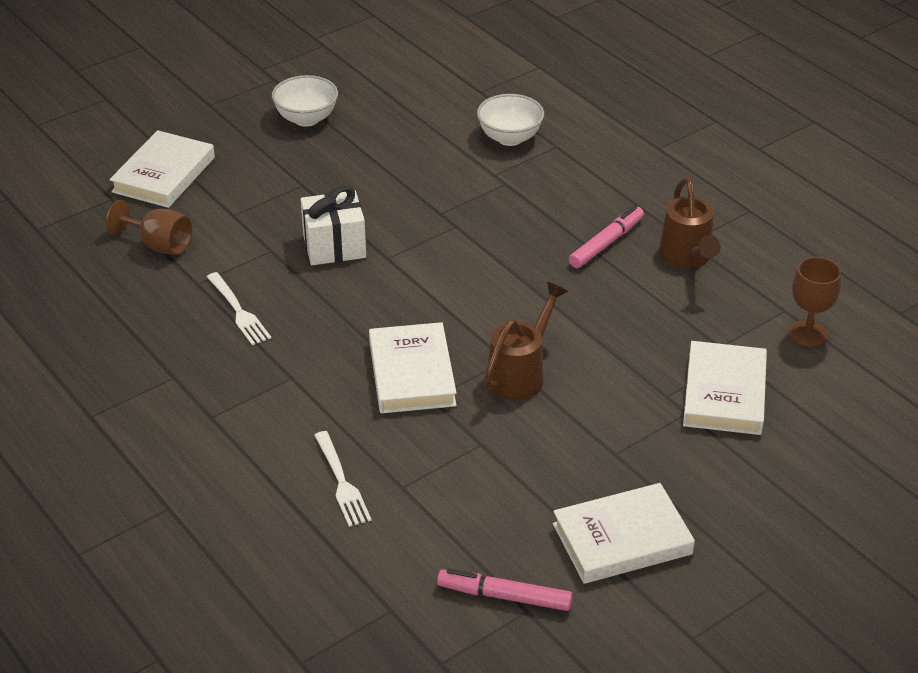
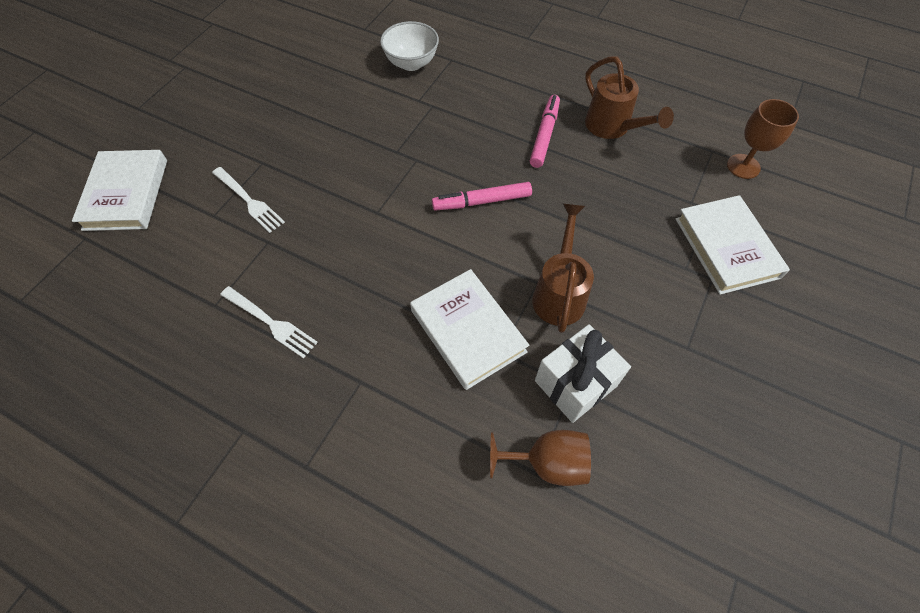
camera: 25 degrees left, 20 degrees up
brown goblet [106,200,192,255] -> brown goblet moved to [490,430,591,486]
white bowl [272,75,338,127] -> none
white gift [300,186,366,265] -> white gift moved to [535,324,631,423]
white fork [314,431,372,527] -> white fork moved to [212,167,285,233]
pink marker [437,569,573,611] -> pink marker moved to [432,182,532,211]
white book [553,483,695,584] -> none

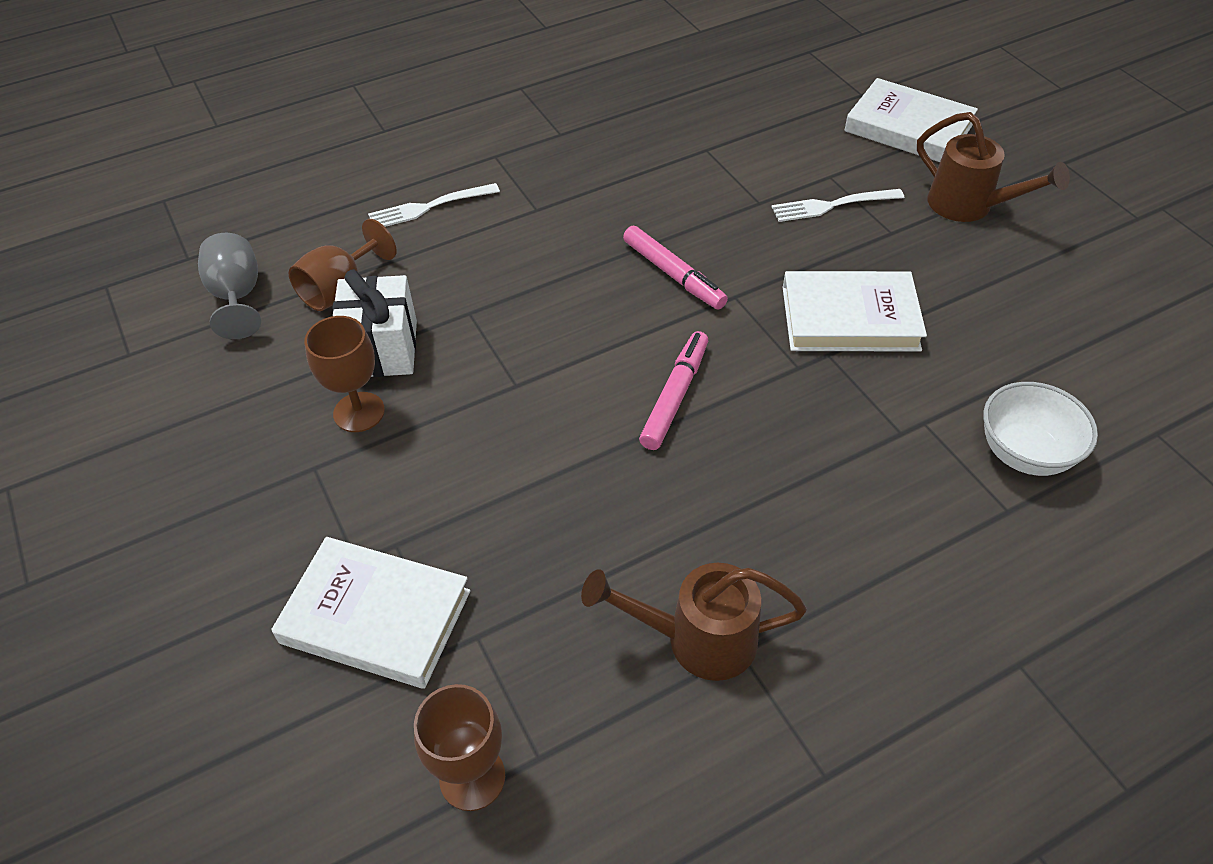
camera: 125 degrees right, 10 degrees down
white fork [220,286,318,359] -> white fork moved to [368,183,500,227]
white book [410,269,529,390] -> white book moved to [783,271,927,352]
pink marker [530,95,560,168] -> pink marker moved to [623,226,728,310]
brown watering can [532,203,594,333] -> brown watering can moved to [917,112,1070,222]
none -> grey goblet [198,233,261,339]
none -> brown goblet [305,316,385,432]

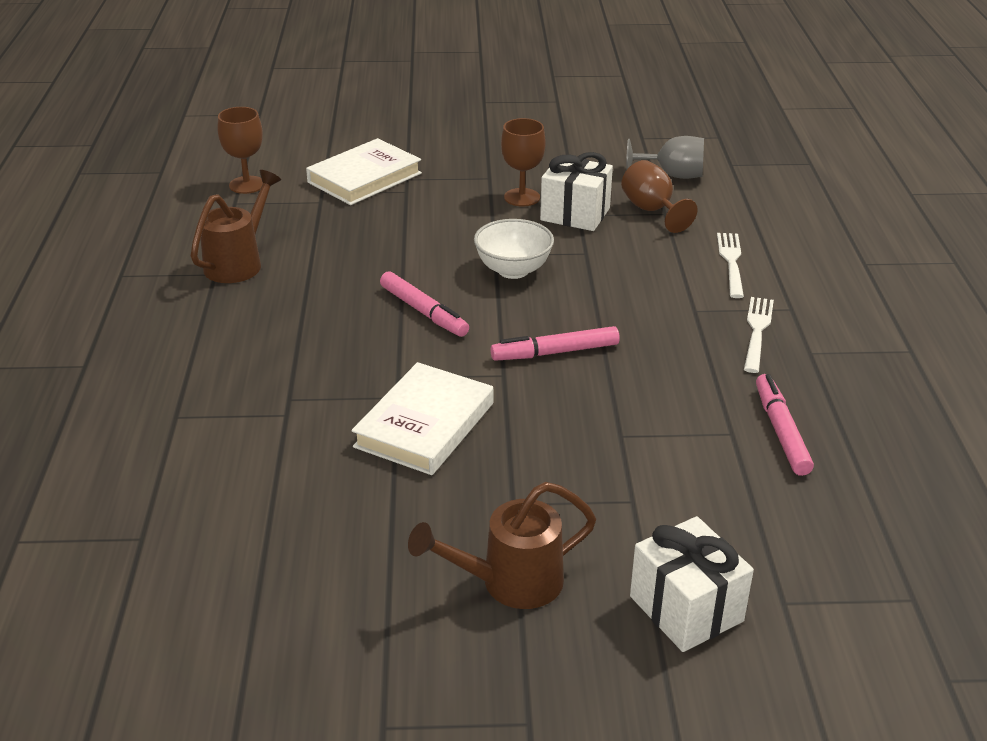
camera: 115 degrees right, 15 degrees down
white fork [772,189,904,222] -> white fork moved to [744,297,774,373]
white book [844,78,978,162] -> white gift [630,516,754,652]
white bowl [983,382,1098,476] -> white bowl moved to [474,219,554,279]
none -> pink marker [756,374,814,476]

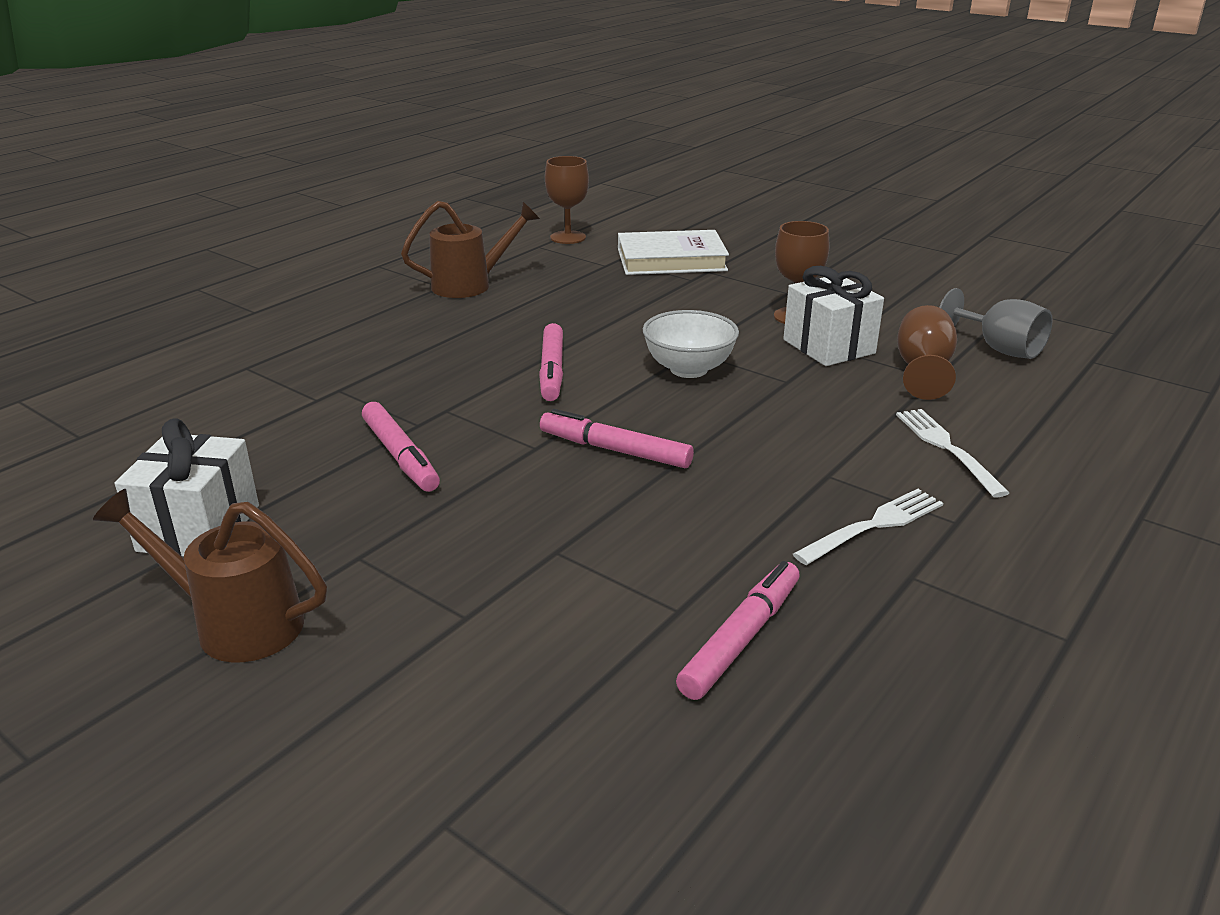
camera: 40 degrees right, 5 degrees down
white book [352,362,493,475] -> pink marker [362,402,440,492]
white gift [630,516,754,652] -> white gift moved to [115,418,259,557]
white fork [717,233,744,298] -> white fork turned 60 degrees counterclockwise [896,409,1009,498]

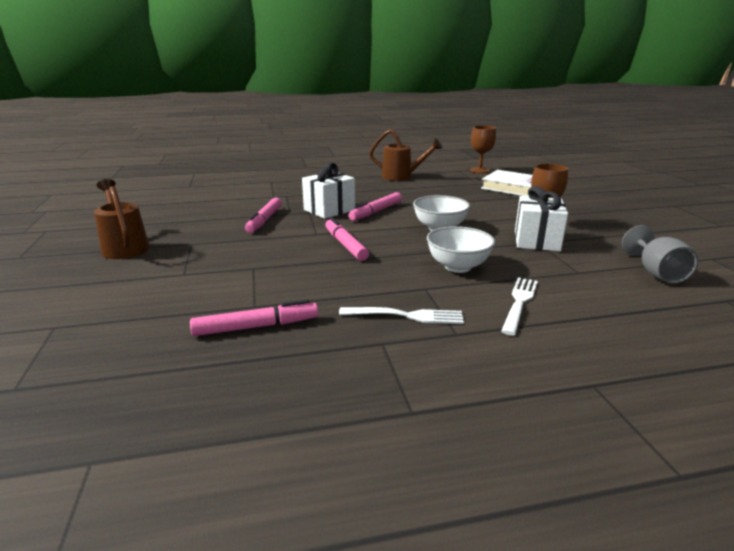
camera: 40 degrees right, 5 degrees down
white gift [115,418,259,557] -> white gift moved to [302,163,355,219]
brown goblet [897,305,957,400] -> none
none -> white bowl [427,226,495,273]

